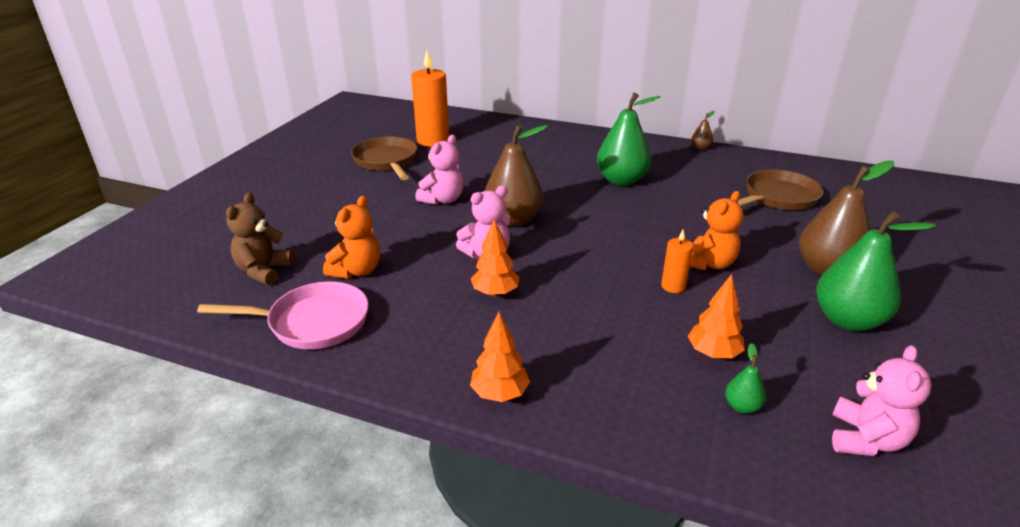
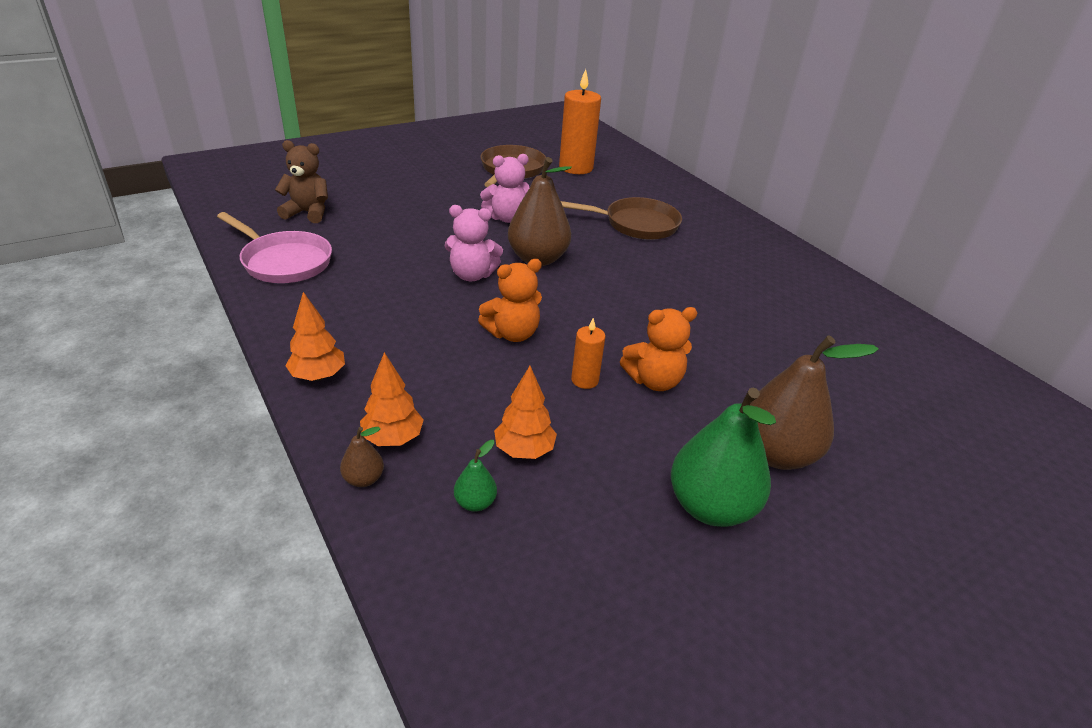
camera: 35 degrees right, 5 degrees up
brown teddy bear [226,193,294,285] -> brown teddy bear turned 45 degrees clockwise [275,140,328,223]
orange teddy bear [323,196,380,279] -> orange teddy bear moved to [478,259,542,342]
orange tree [471,219,519,297] -> orange tree moved to [360,352,424,446]
green pear [597,93,661,186] -> none
brown pear [691,111,714,150] -> brown pear moved to [340,427,384,487]
brown pan [737,169,824,210] -> brown pan moved to [561,197,682,240]
pink teddy bear [832,345,931,456] -> none

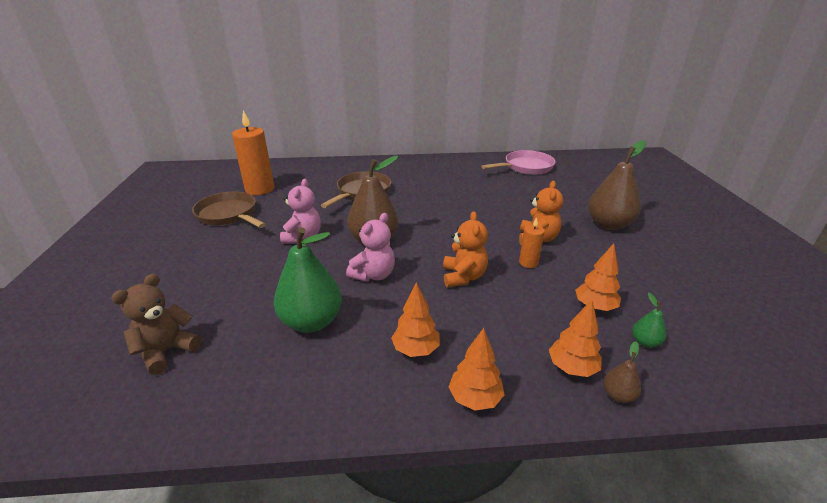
camera: 60 degrees left, 5 degrees down
pink pan [217,212,332,283] -> pink pan moved to [481,150,556,175]
green pear [671,388,776,527] -> green pear moved to [274,227,342,333]
none -> orange tree [391,282,440,357]

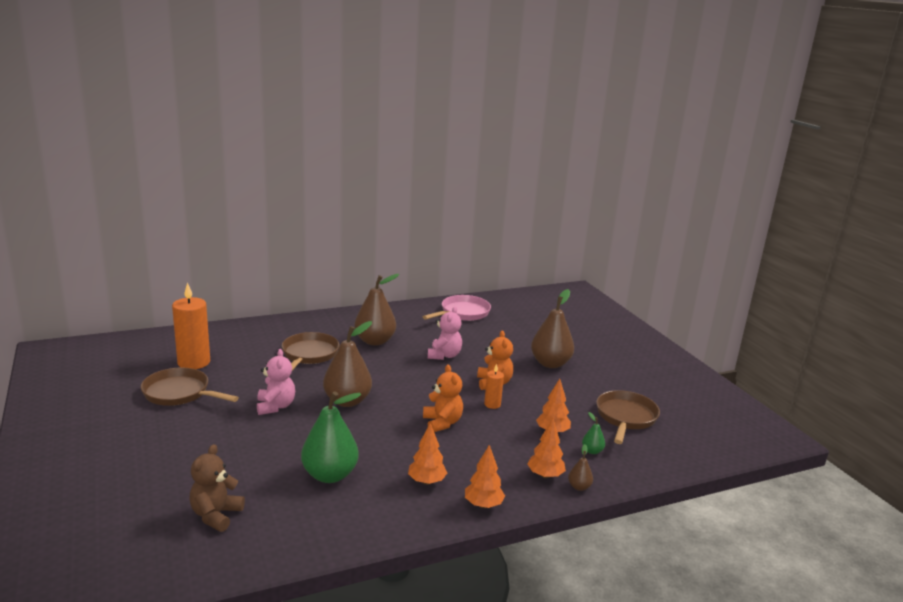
camera: 20 degrees left, 10 degrees down
pink teddy bear [346,213,395,282] -> pink teddy bear moved to [428,307,462,360]
none -> brown pear [354,274,399,346]
none -> brown pan [596,390,660,444]

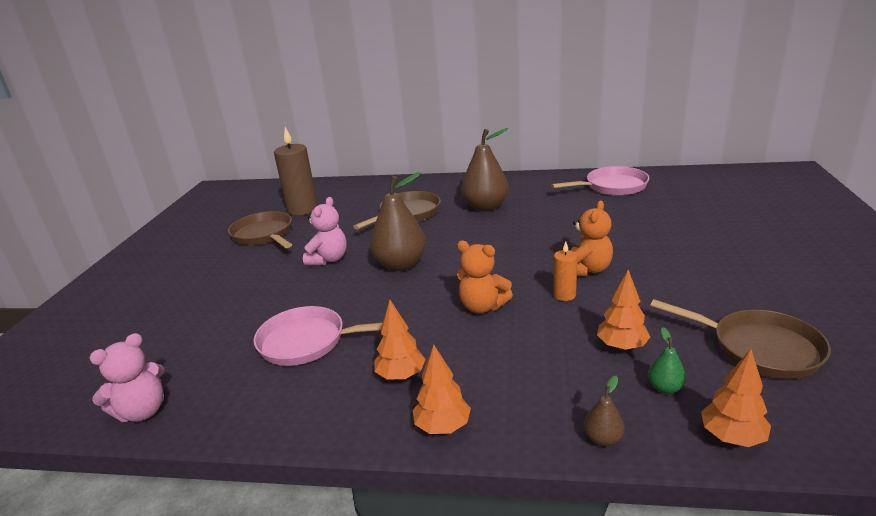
camera: 35 degrees right, 5 degrees up
orange candle [172,282,210,369] -> brown candle [274,127,318,216]
brown teddy bear [189,444,245,532] -> none
green pear [301,391,361,483] -> pink pan [253,306,382,366]
orange teddy bear [423,365,463,432] -> orange teddy bear turned 105 degrees clockwise [457,241,513,313]
pink teddy bear [428,307,462,360] -> pink teddy bear moved to [89,333,164,422]
orange tree [527,419,566,478] -> orange tree moved to [701,349,771,447]
brown pear [531,289,574,368] -> none
brown pan [596,390,660,444] -> brown pan turned 75 degrees clockwise [650,299,831,379]

